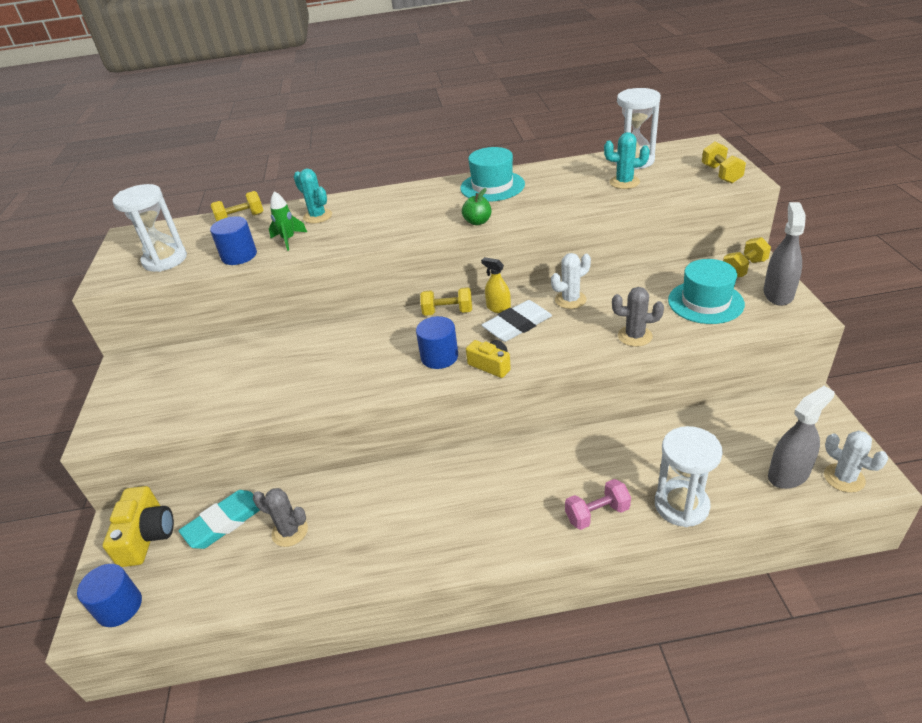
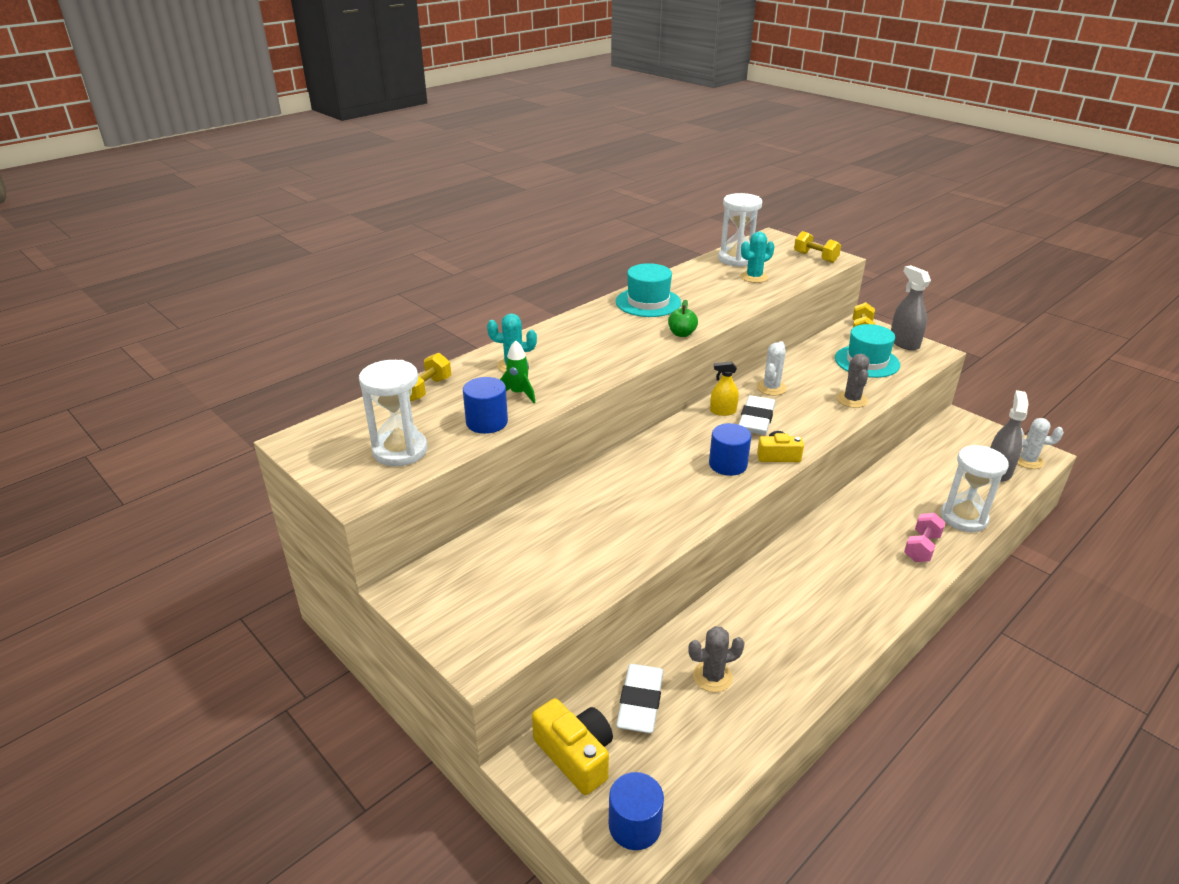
camera: 40 degrees left, 5 degrees down
turquoise eraser [178,490,260,549] -> white eraser [616,664,664,733]
yellow dumbbell [420,287,472,316] -> none
grey cactus [612,287,664,347] -> grey cactus turned 60 degrees counterclockwise [837,354,869,408]

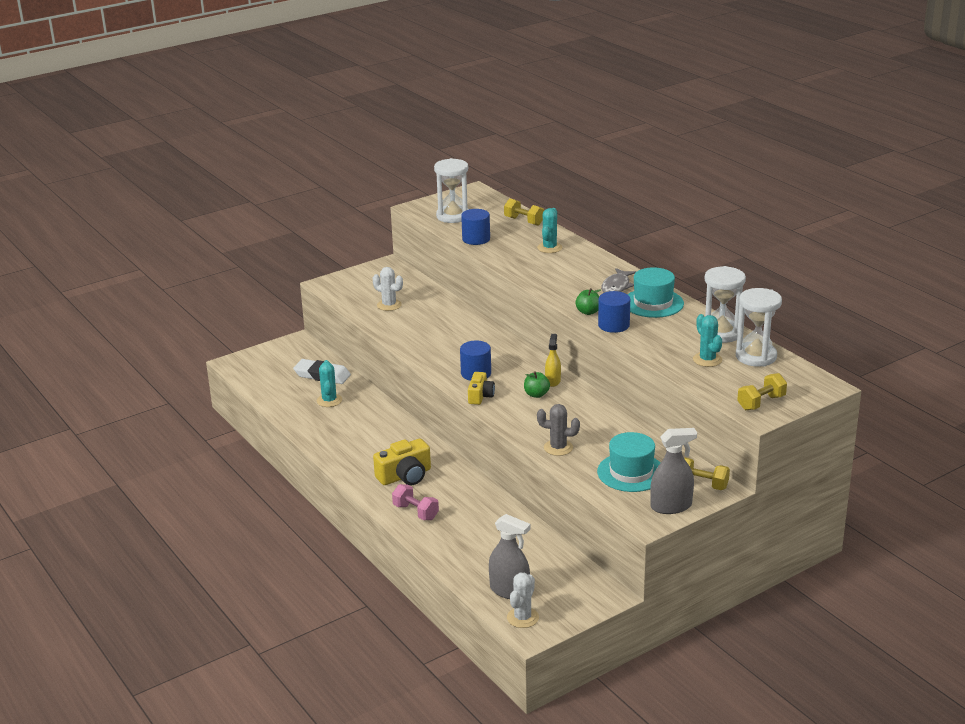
camera: 100 degrees right, 5 degrees down
green rocket [500,340,536,403] -> none
yellow camera [532,698,613,795] -> yellow camera moved to [373,439,431,485]
blue cylinder [609,772,664,850] -> blue cylinder moved to [598,291,630,333]
grey cactus [688,626,745,692] -> turquoise cactus [317,360,342,407]
white eraser [738,395,775,435] -> green apple [524,372,550,398]
white cactus [757,341,787,396] -> white cactus moved to [373,267,403,311]
white hourglass [941,445,1009,532] -> white hourglass moved to [705,266,746,343]
none -> grey fish [601,268,636,293]

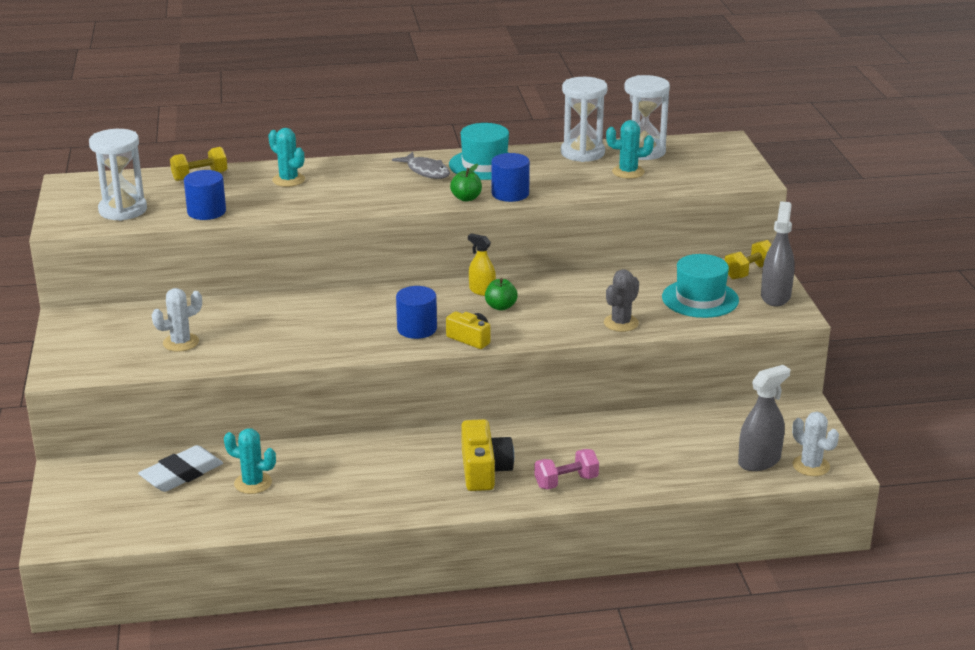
camera: 65 degrees left, 0 degrees up
yellow dumbbell [737,373,787,410] -> none

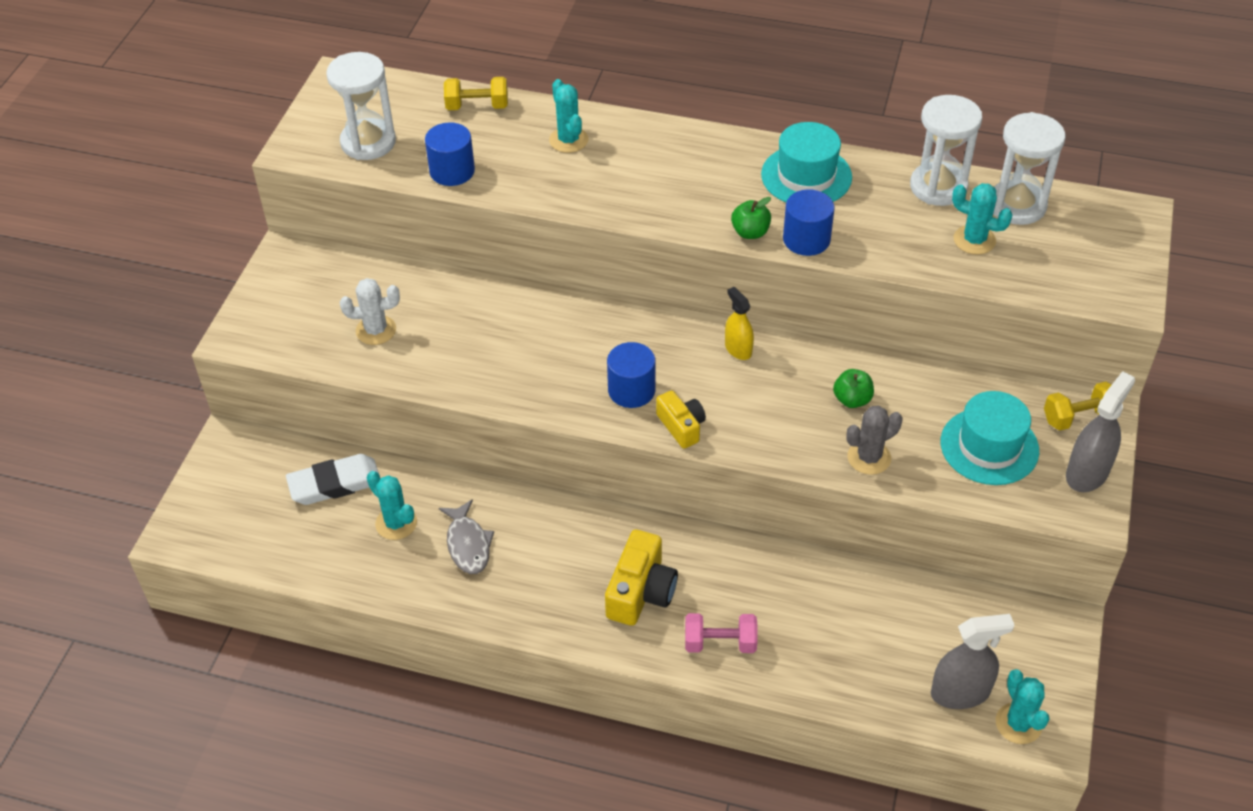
camera: 25 degrees right, 20 degrees up
grey fish [392,152,450,179] -> grey fish moved to [439,499,494,574]
green apple [485,278,518,311] -> green apple moved to [833,369,874,408]
white cactus [792,412,839,476] -> turquoise cactus [996,669,1049,744]

